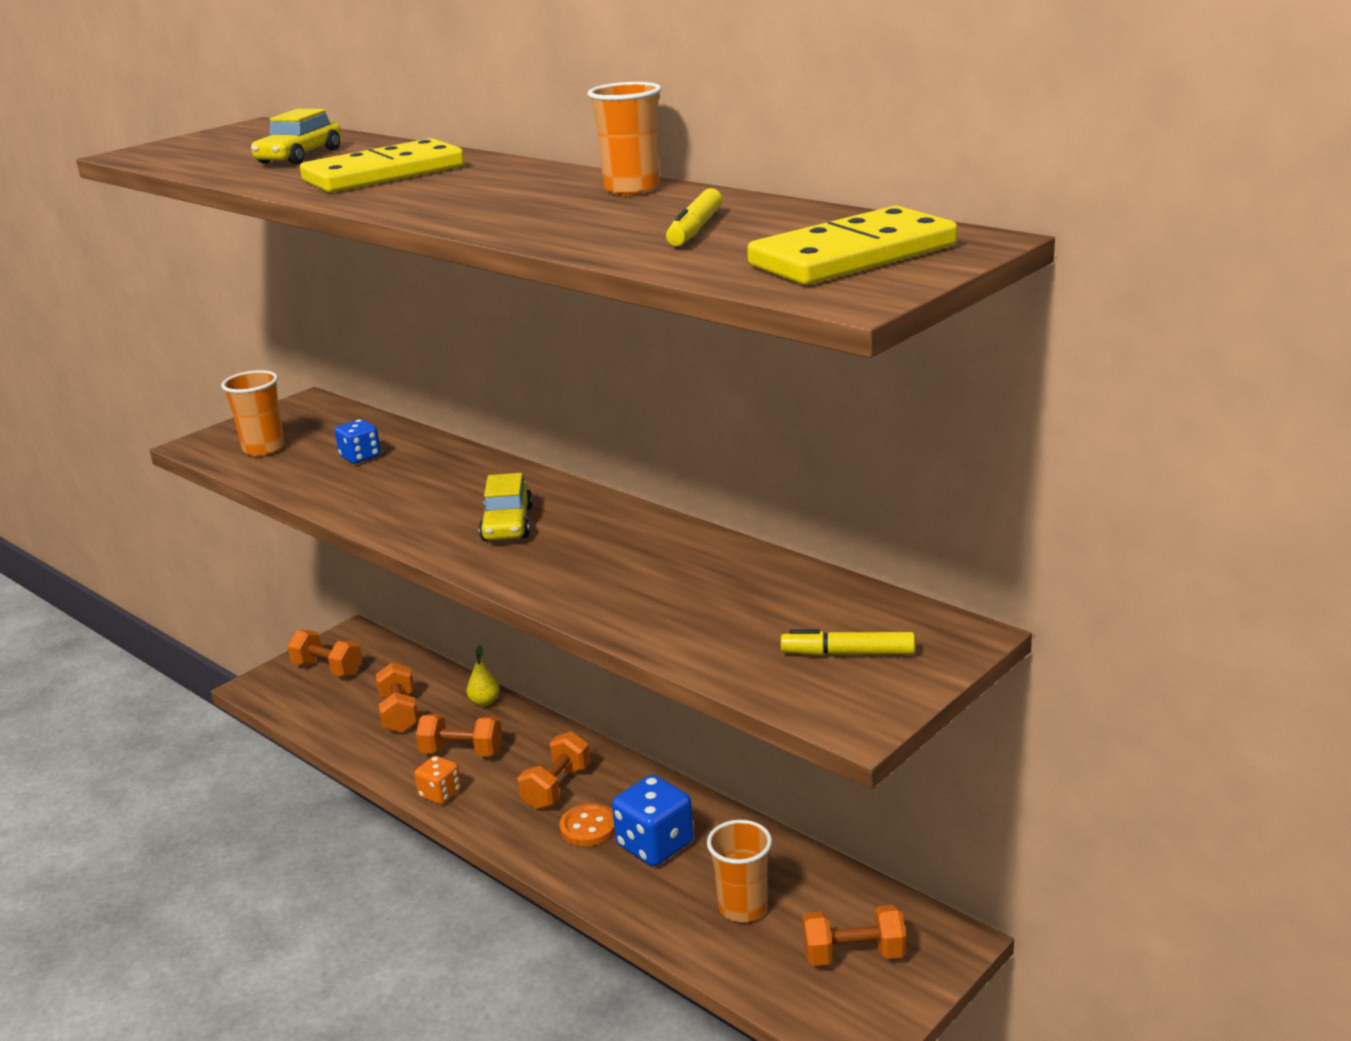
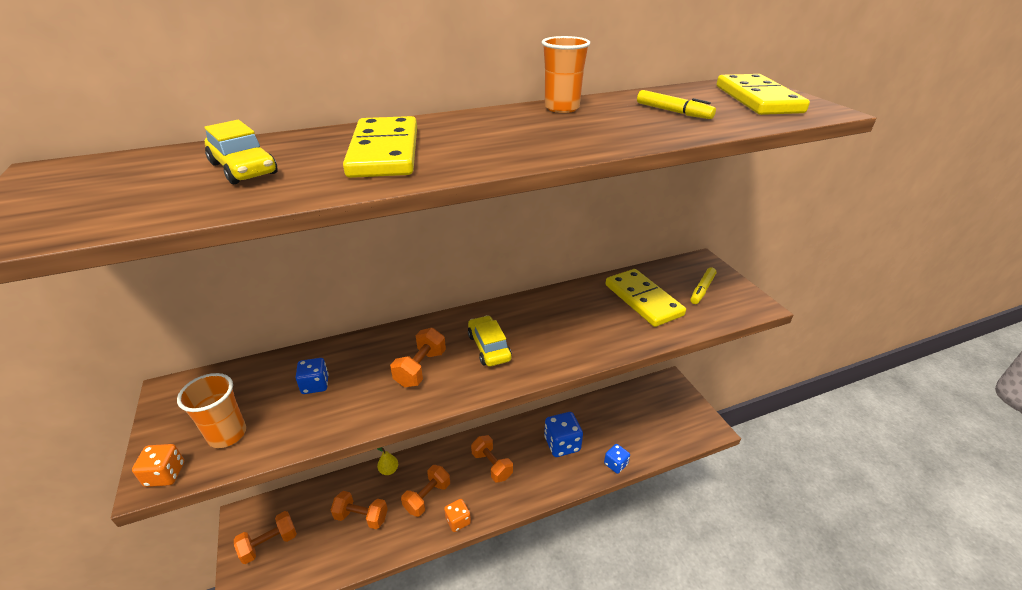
camera: 65 degrees left, 10 degrees up
yellow car [479,473,533,541] -> yellow car turned 135 degrees counterclockwise [468,315,512,367]
orange button [560,803,615,846] -> none
orange cup [707,820,772,922] -> none
orange dumbbell [802,905,906,966] -> orange dumbbell moved to [390,328,446,387]
none -> orange dice [132,444,184,487]
none -> blue dice [604,444,630,474]
none -> yellow domino [606,269,686,327]

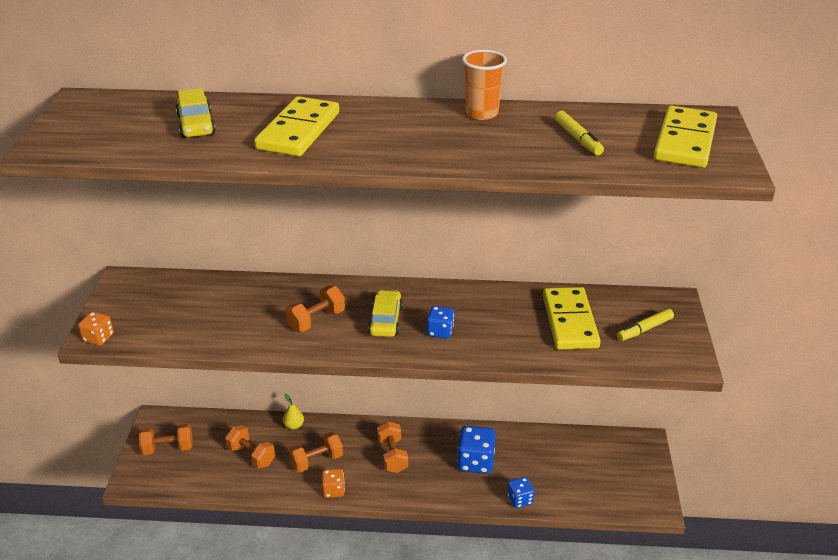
camera: 25 degrees right, 0 degrees up
orange cup [177,373,246,448] -> none
blue dice [295,358,329,394] -> blue dice moved to [427,306,454,339]

